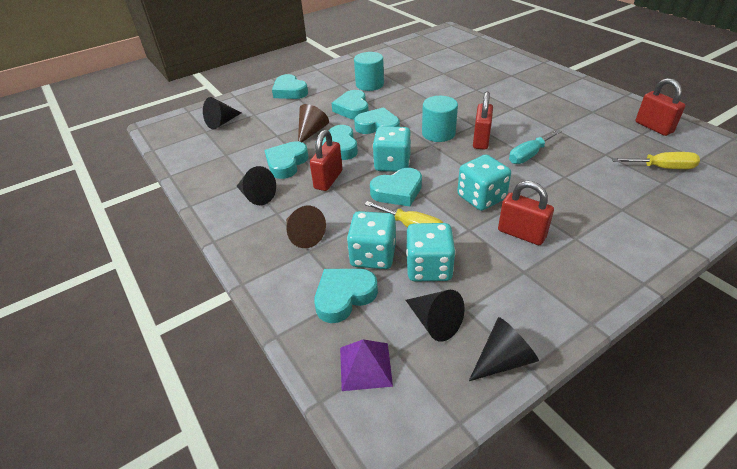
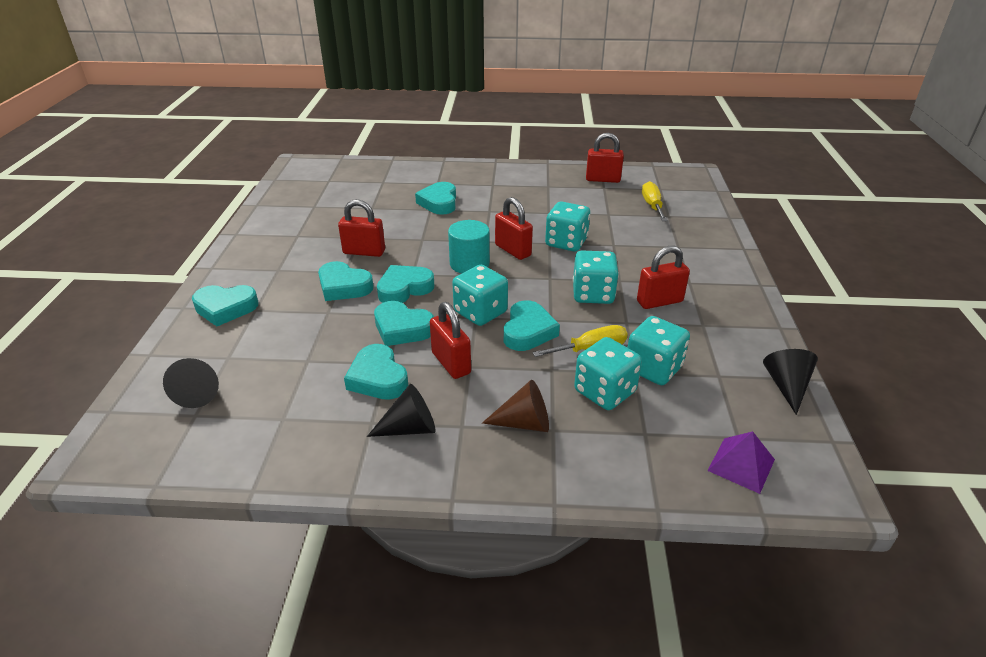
camera: 55 degrees left, 5 degrees down
brown cone [298,104,329,142] -> none
turquoise heart [314,269,378,323] -> turquoise heart moved to [415,182,456,215]
turquoise cylinder [354,52,384,91] -> none
black cone [406,290,465,342] -> none
turquoise screwdriver [509,130,562,164] -> turquoise dice [545,201,590,251]
yellow screwdriver [612,152,700,169] -> yellow screwdriver turned 45 degrees counterclockwise [642,181,667,221]
none -> red padlock [338,199,385,257]

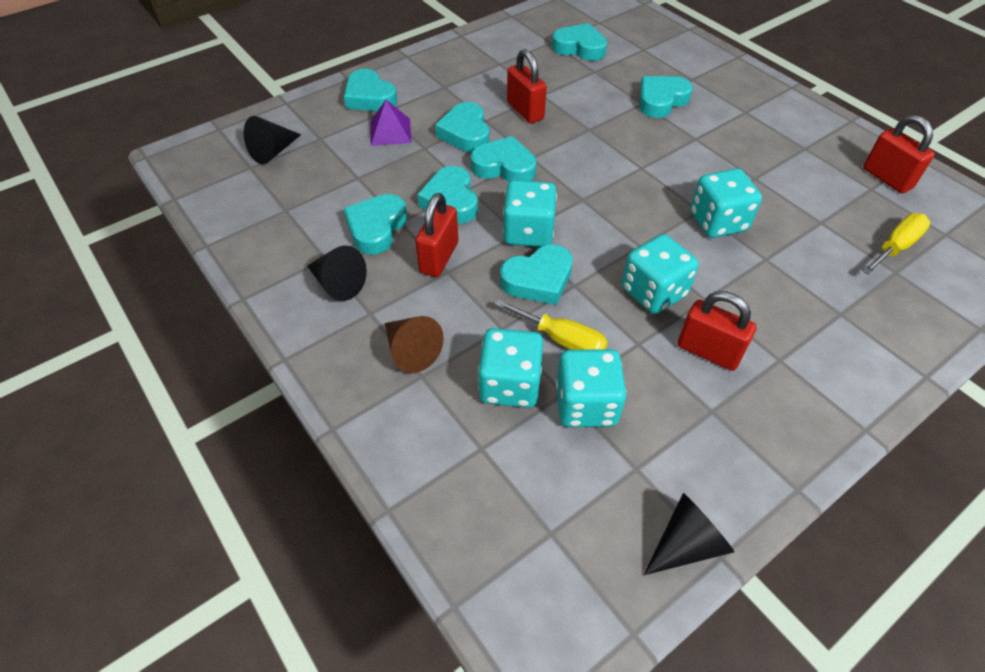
camera: 50 degrees right, 15 degrees up
turquoise cylinder [448,220,490,273] -> none
red padlock [495,197,533,260] -> none
purple pyramid [707,431,775,494] -> purple pyramid moved to [370,100,411,146]
none -> turquoise heart [552,23,607,61]

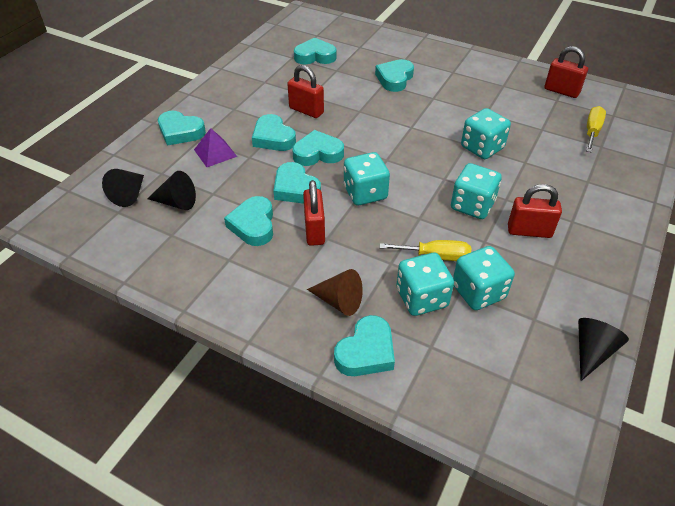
camera: 25 degrees left, 5 degrees down
black cone [307,245,367,301] -> black cone moved to [147,171,196,210]
turquoise heart [500,244,573,305] -> turquoise heart moved to [334,315,395,376]

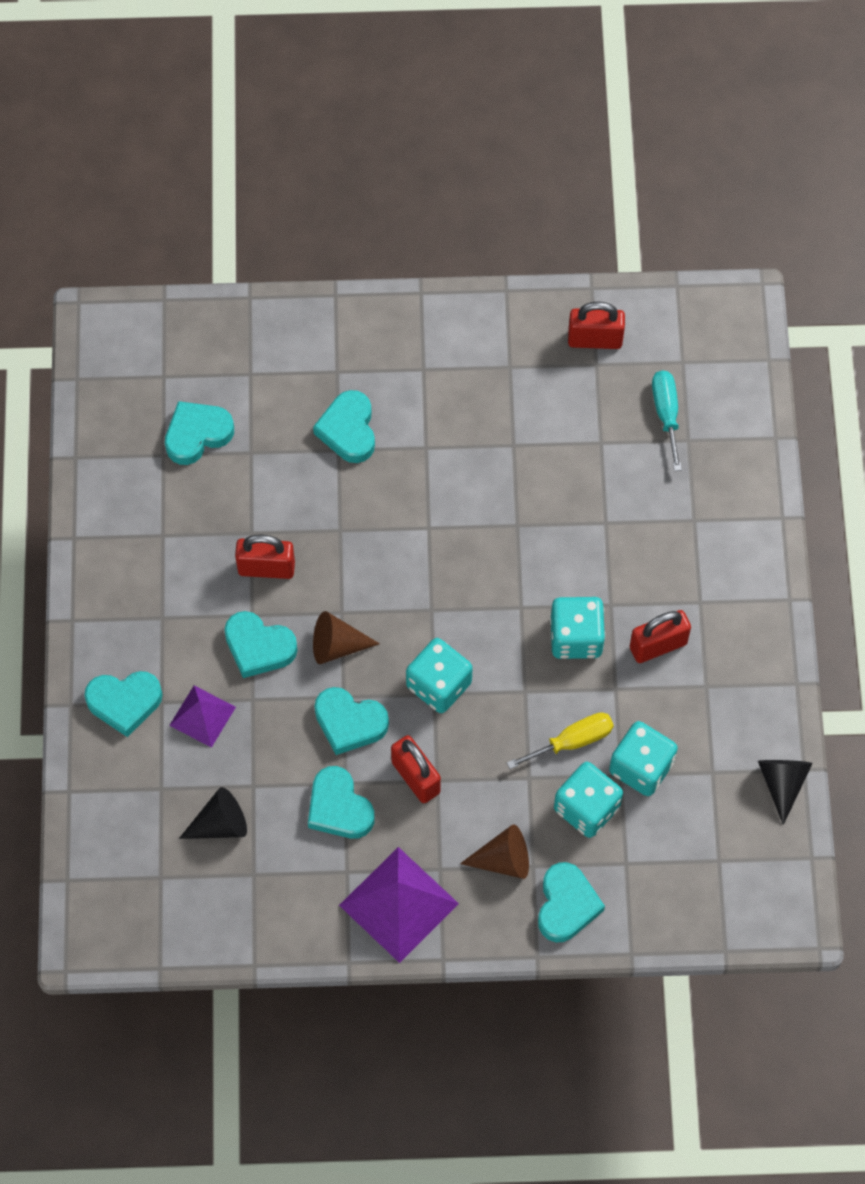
camera: 30 degrees left, 20 degrees up
black cone [102,169,144,207] -> none
turquoise heart [292,130,344,166] -> brown cone [313,611,380,664]
turquoise dice [461,108,511,159] -> none
yellow screwdriver [586,106,606,152] -> turquoise screwdriver [652,370,682,471]
none -> purple pyramid [339,847,459,963]

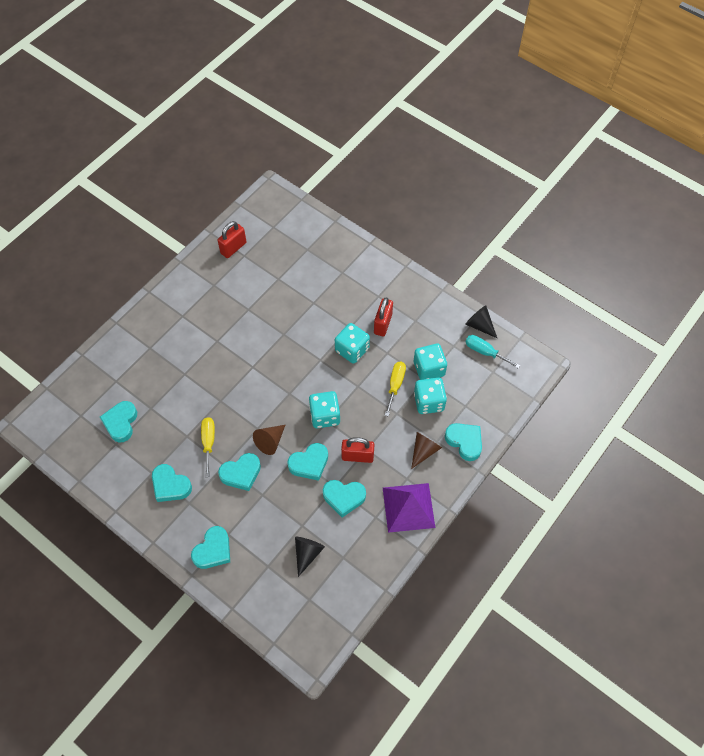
camera: 50 degrees left, 5 degrees down
purple pyramid [169,685,236,748] -> none
red padlock [235,535,295,579] -> yellow screwdriver [201,417,215,477]
turquoise heart [313,390,375,463] -> turquoise heart moved to [152,464,192,502]
turquoise screwdriver [652,370,682,471] -> turquoise screwdriver moved to [466,335,520,369]

